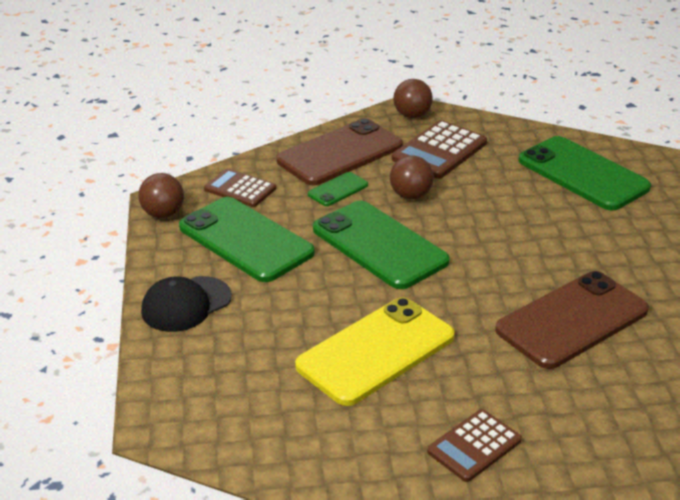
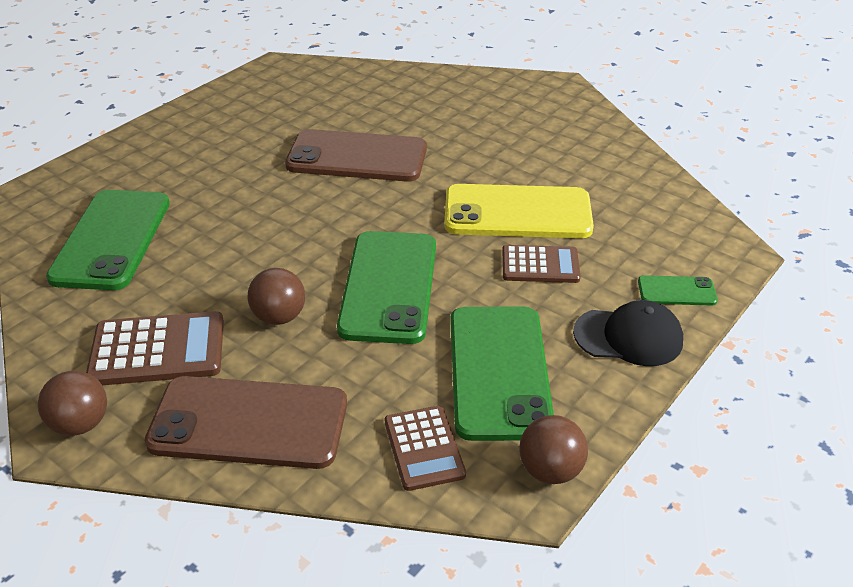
camera: 135 degrees left, 5 degrees up
green phone [308,172,368,206] -> green phone moved to [638,275,718,306]
brown calculator [427,409,522,482] -> brown calculator moved to [502,245,580,283]

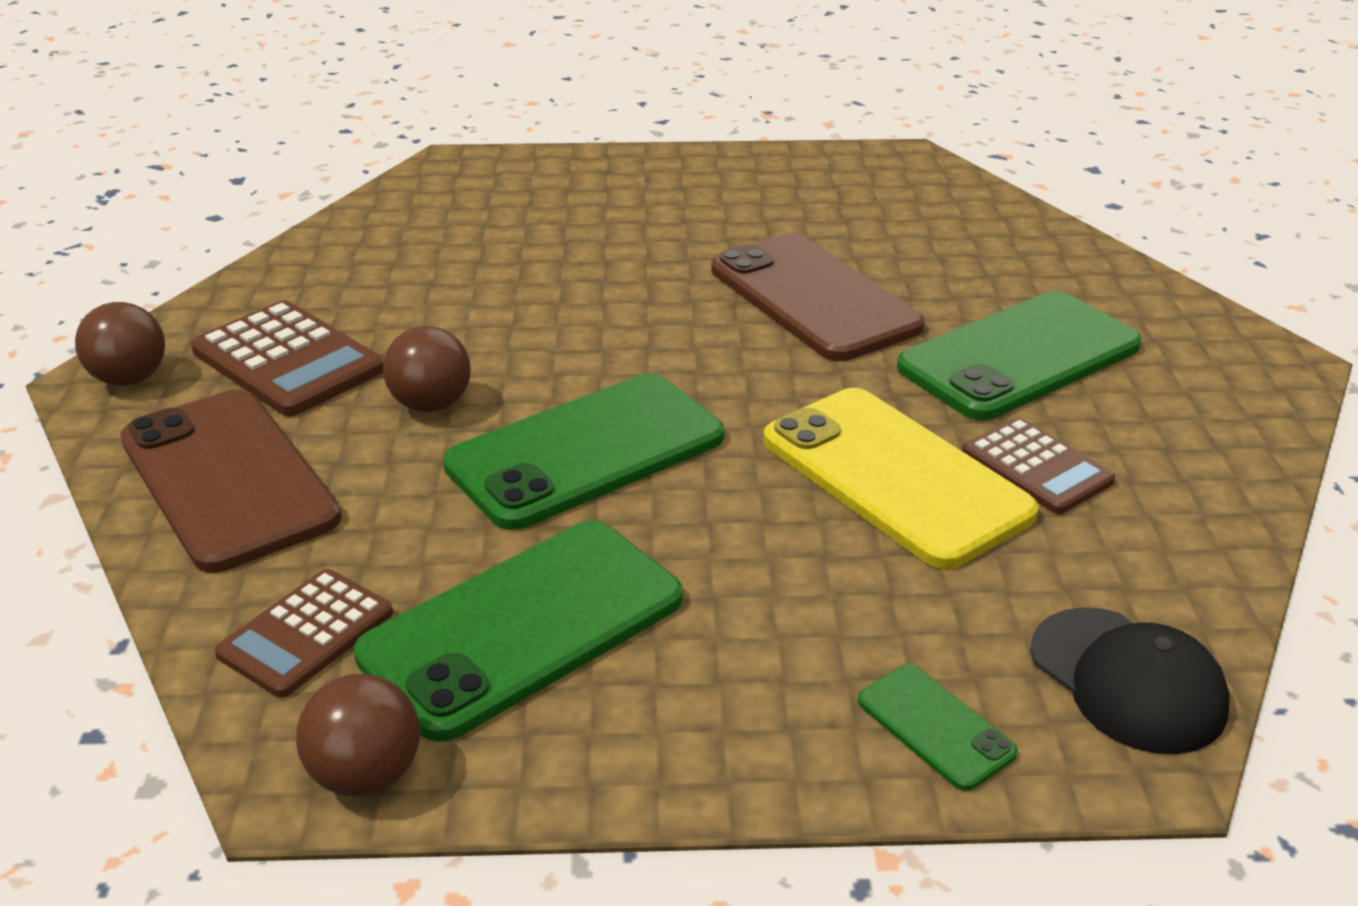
camera: 50 degrees right, 5 degrees down
green phone [46,190,170,290] -> green phone moved to [897,291,1142,420]
brown calculator [502,245,580,283] -> brown calculator moved to [962,417,1115,514]
black cap [573,300,683,366] -> black cap moved to [1031,607,1229,754]

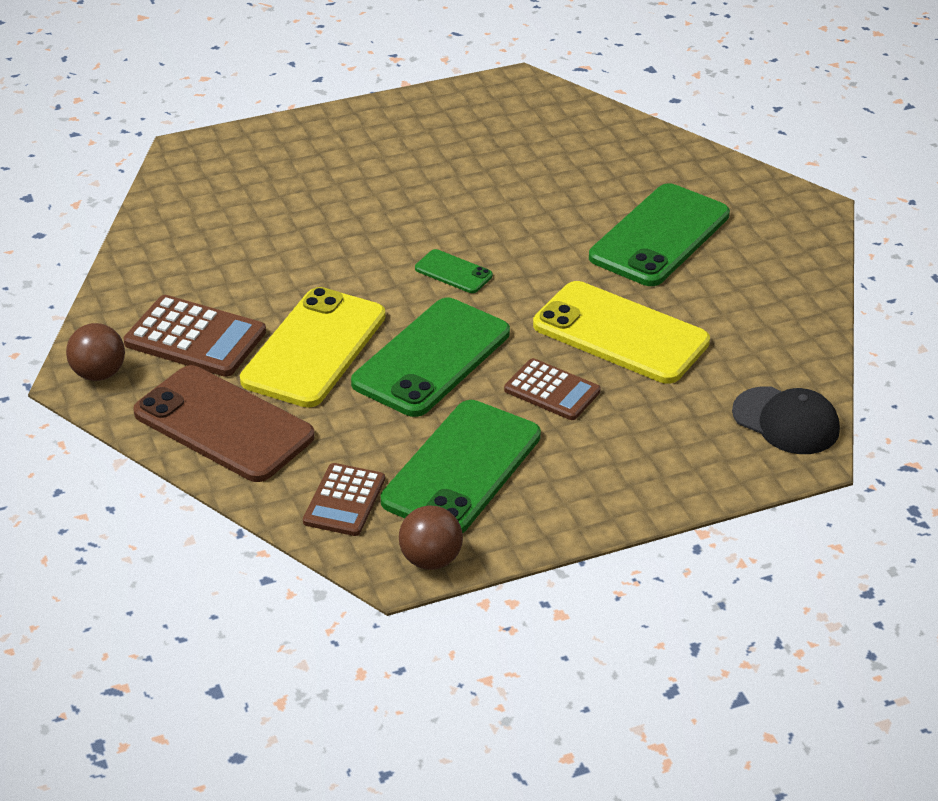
camera: 20 degrees left, 5 degrees up
brown ball [383,326,471,412] -> yellow phone [240,287,386,408]
brown phone [711,233,925,361] -> none
green phone [858,664,1018,791] -> green phone moved to [415,249,493,293]
brown calculator [962,417,1115,514] -> brown calculator moved to [504,358,601,420]

